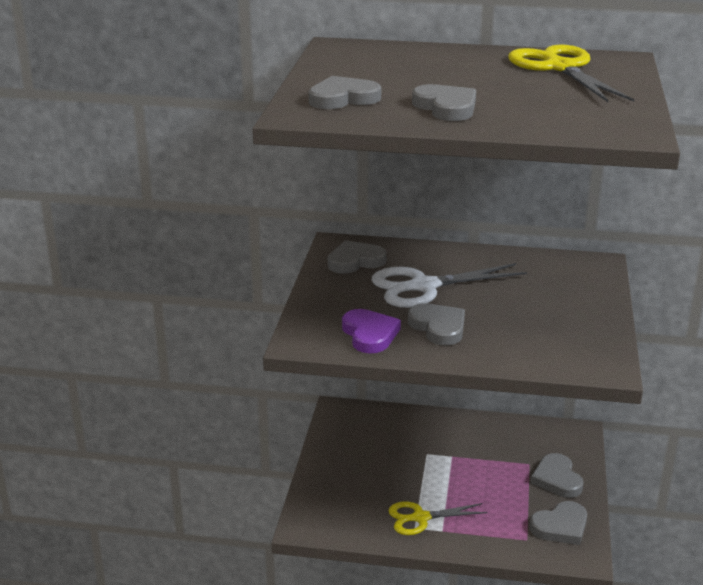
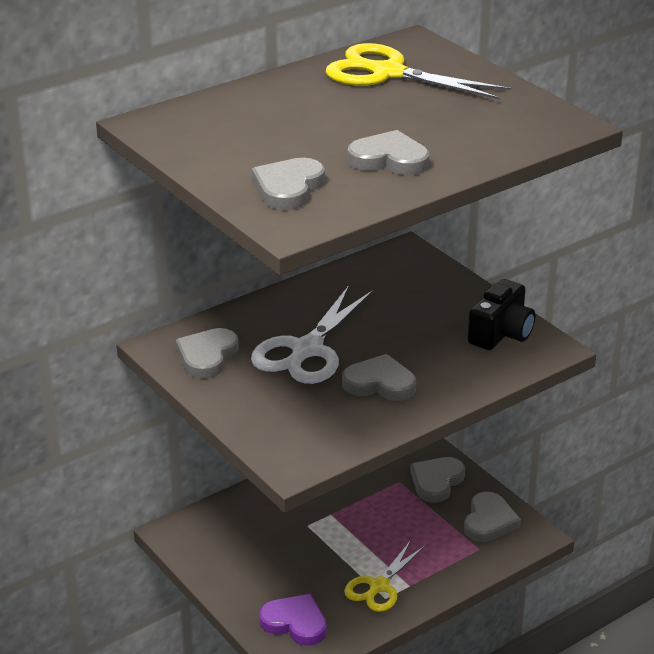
camera: 45 degrees left, 5 degrees up
purple heart [342,309,401,353] -> purple heart moved to [259,594,327,646]
grey heart [530,453,584,498] -> grey heart turned 90 degrees clockwise [410,457,465,503]
none -> black camera [468,279,535,350]

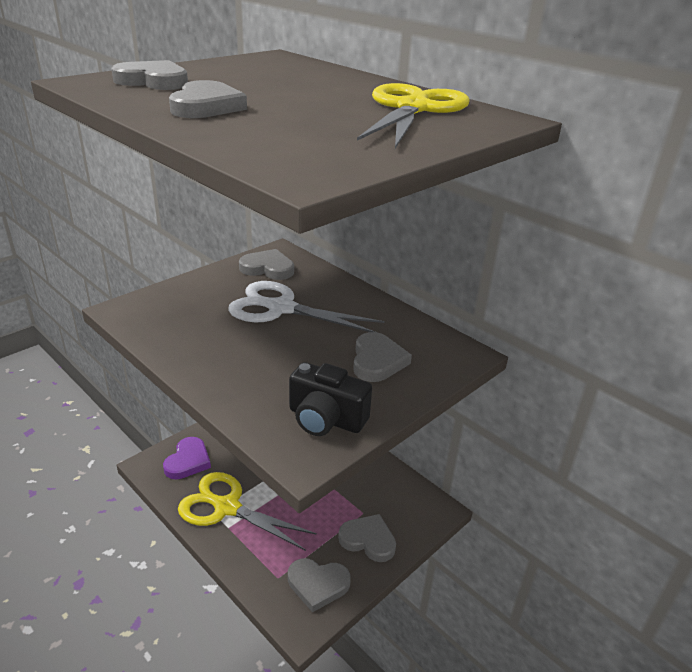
camera: 80 degrees right, 0 degrees up
grey heart [342,354,416,401] -> grey heart moved to [353,332,412,382]
yellow scissors [344,540,425,612] -> yellow scissors [178,472,317,551], size x1.56

